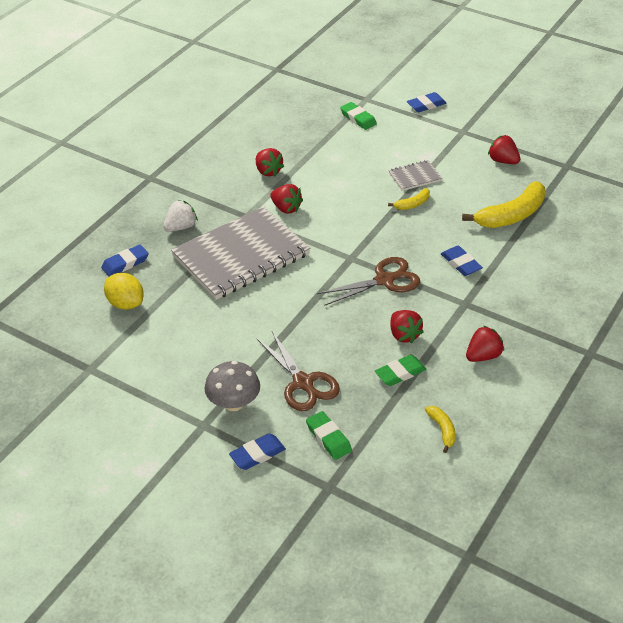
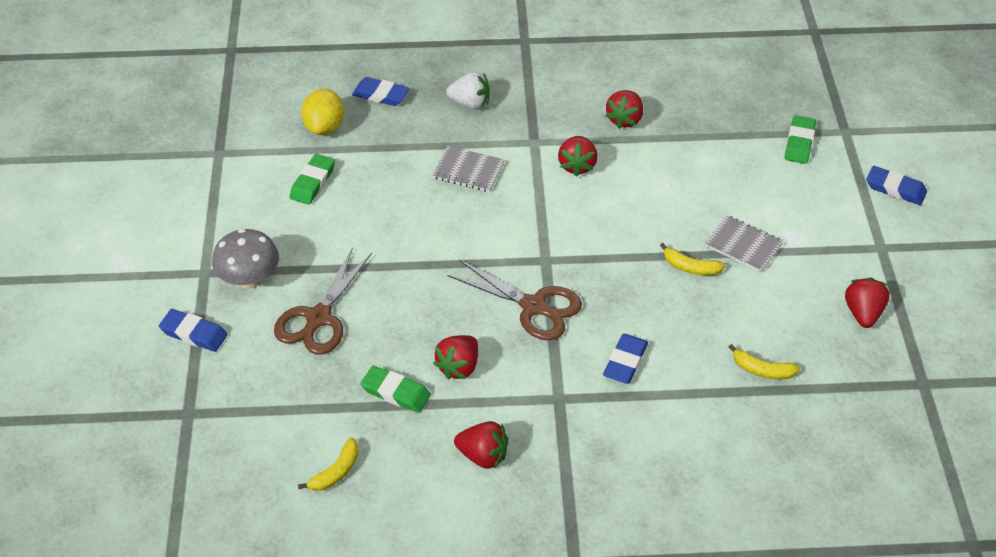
camera: 55 degrees right, 5 degrees up
grey notebook [171,206,311,300] -> grey notebook [432,146,504,192], size x0.43
green eraser [306,411,352,460] -> green eraser moved to [290,154,335,205]
yellow banana [462,181,546,228] -> yellow banana [729,344,800,379], size x0.49

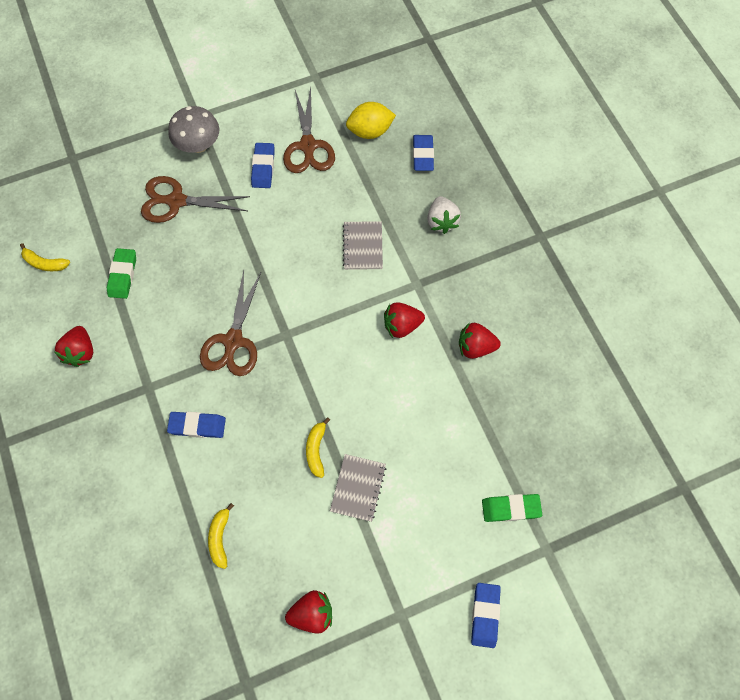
camera: 70 degrees right, 20 degrees up
blue eraser [159,309,228,352] -> blue eraser moved to [251,143,275,188]
green eraser [290,154,335,205] -> brown scissors [283,87,335,173]
red strawberry [433,335,478,379] -> none

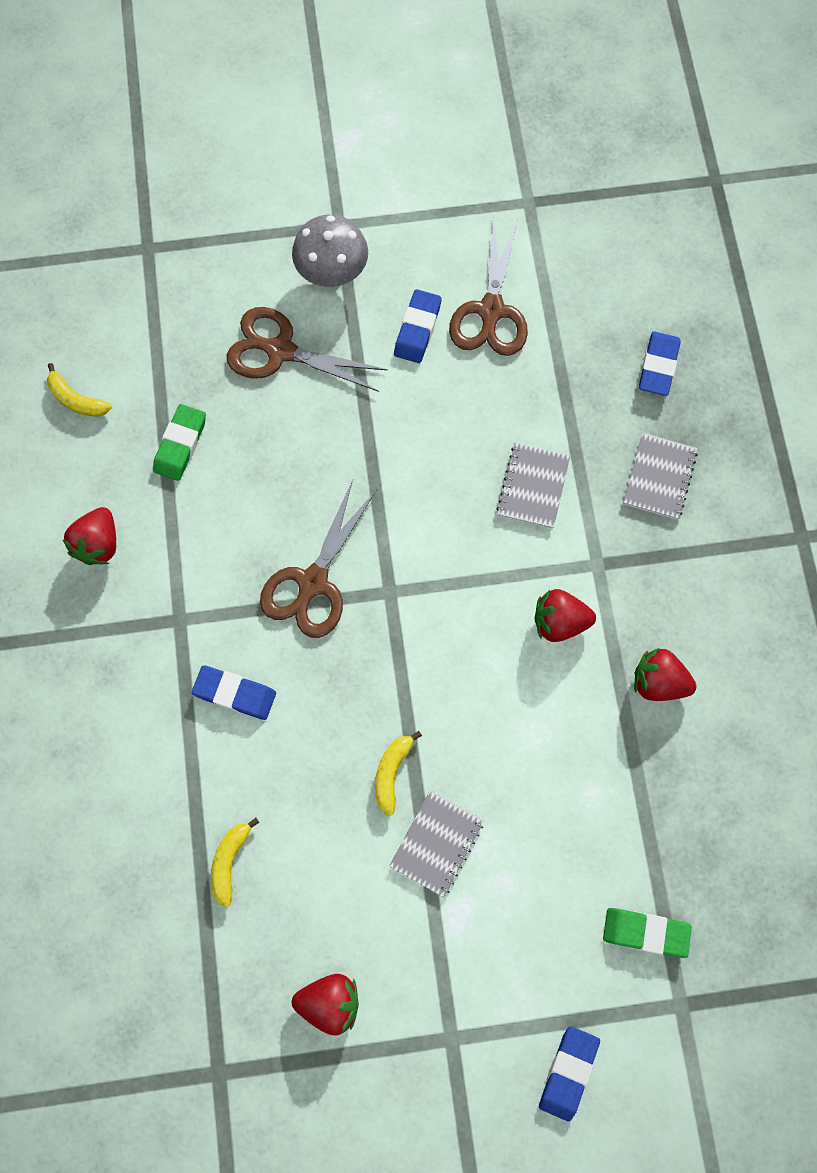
camera: 15 degrees right, 5 degrees up
yellow lemon [346,102,396,139] -> none
white strawberry [427,196,461,234] -> grey notebook [623,433,698,520]

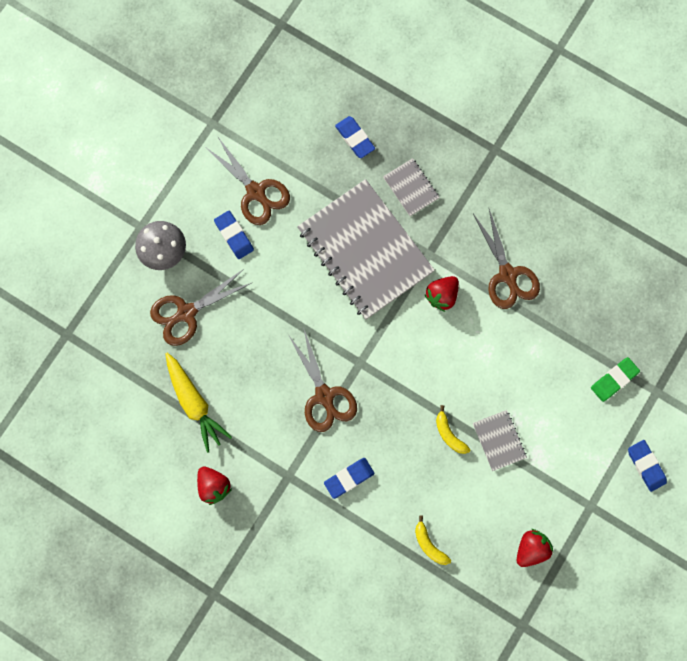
camera: 50 degrees left, 5 degrees up
yellow banana [47,363,112,417] -> none
green eraser [153,404,206,481] -> yellow carrot [165,352,232,453]
grey notebook [497,443,570,529] -> grey notebook [297,179,435,320], size x2.35
red strawberry [634,648,697,701] -> brown scissors [473,209,540,309]

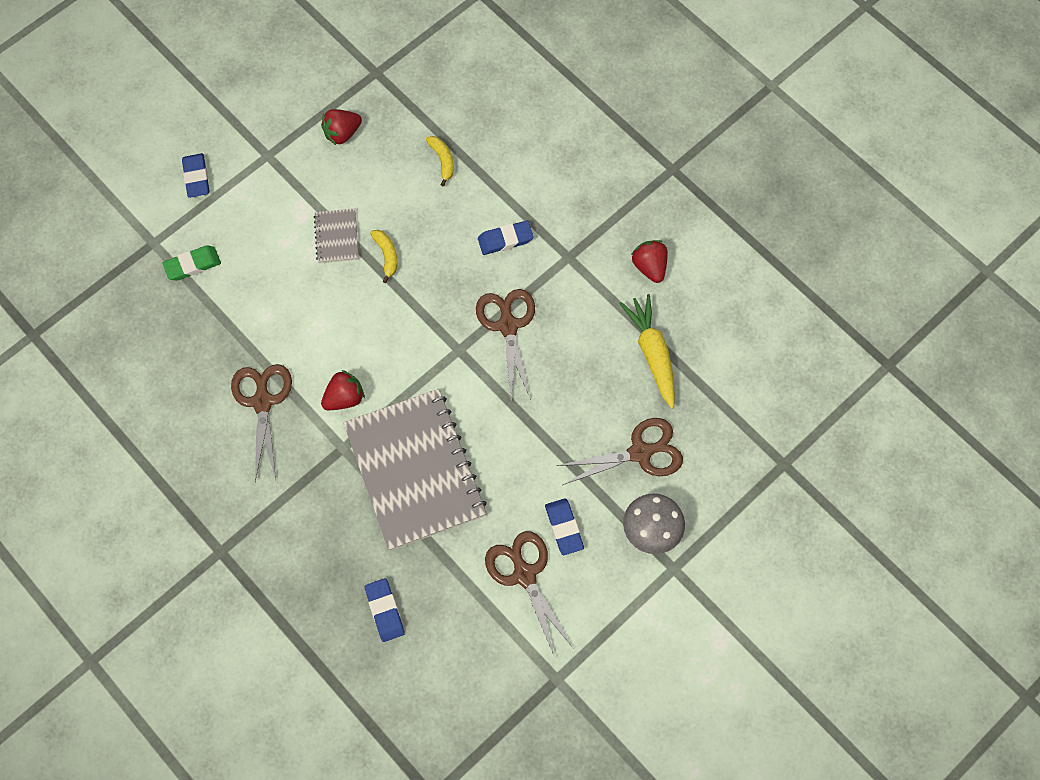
camera: 165 degrees left, 10 degrees down
grey notebook [383,158,440,216] -> none

